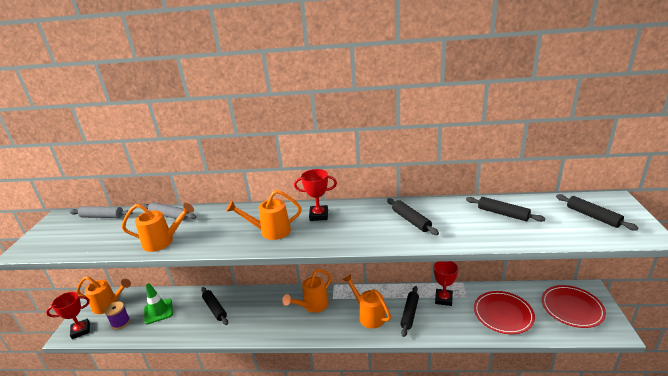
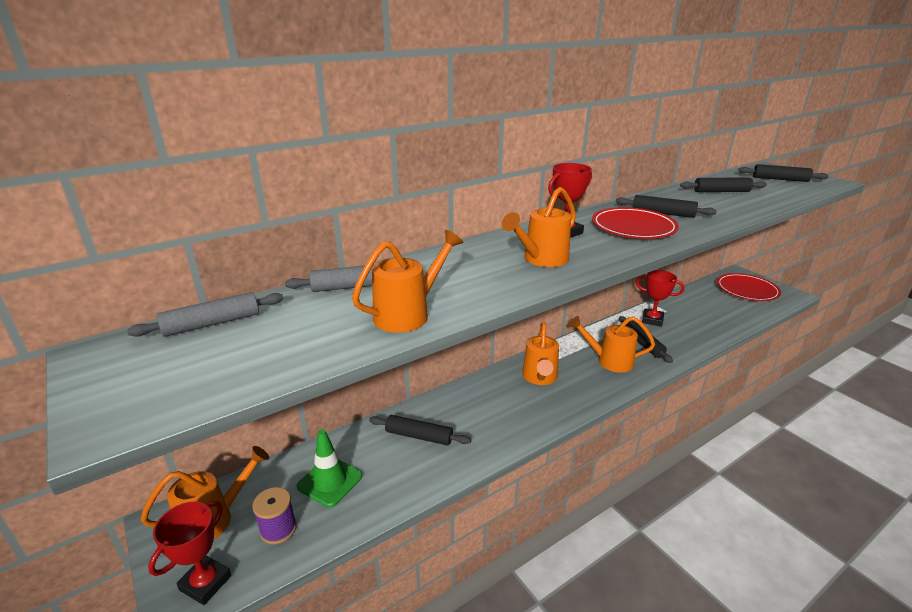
camera: 40 degrees left, 0 degrees up
red trophy [434,261,458,306] -> red trophy turned 45 degrees counterclockwise [636,270,685,327]
red plate [474,291,535,334] -> red plate moved to [592,207,679,239]

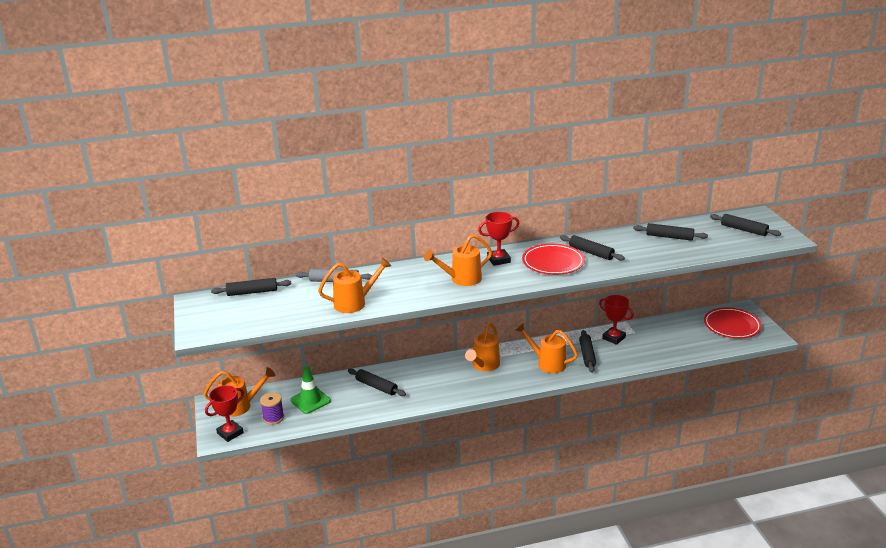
camera: 20 degrees right, 0 degrees up
grey rolling pin [127,292,283,337] -> black rolling pin [211,278,292,296]

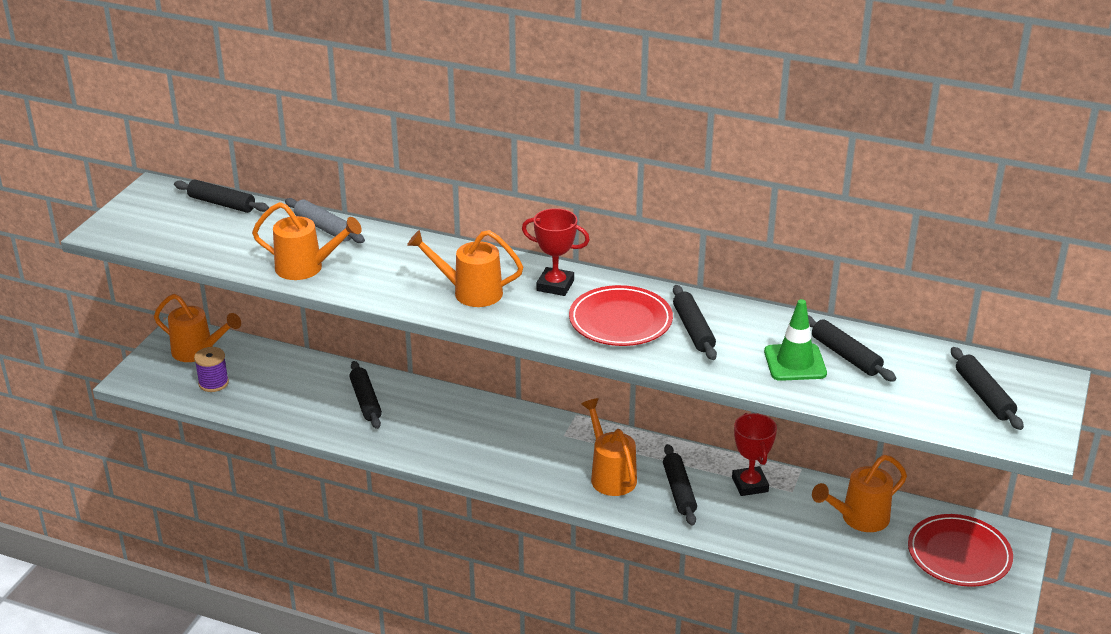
camera: 35 degrees right, 5 degrees up
red trophy [205,385,244,442] -> none
green traffic cone [290,365,331,414] -> green traffic cone moved to [764,299,827,381]
orange watering can [465,323,500,371] -> orange watering can moved to [812,455,907,532]
black rolling pin [579,330,596,373] -> black rolling pin turned 45 degrees counterclockwise [663,444,697,526]

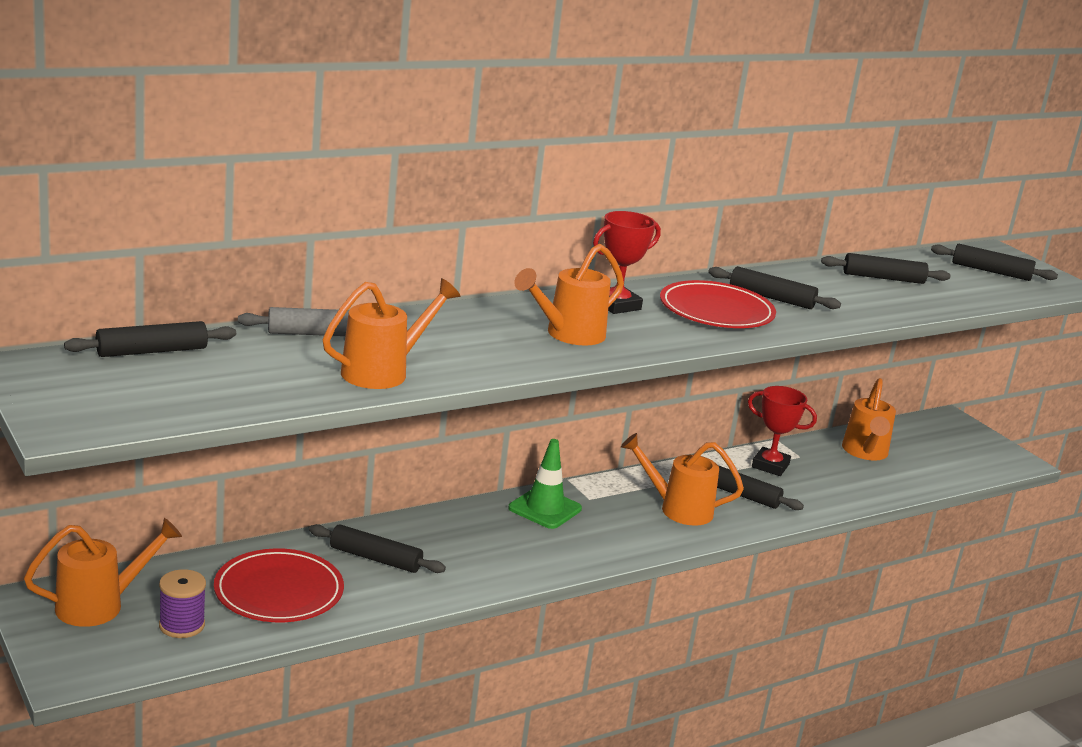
camera: 55 degrees left, 10 degrees down
green traffic cone [764,299,827,381] -> green traffic cone moved to [508,439,582,529]
red plate [908,514,1013,587] -> red plate moved to [214,548,344,622]

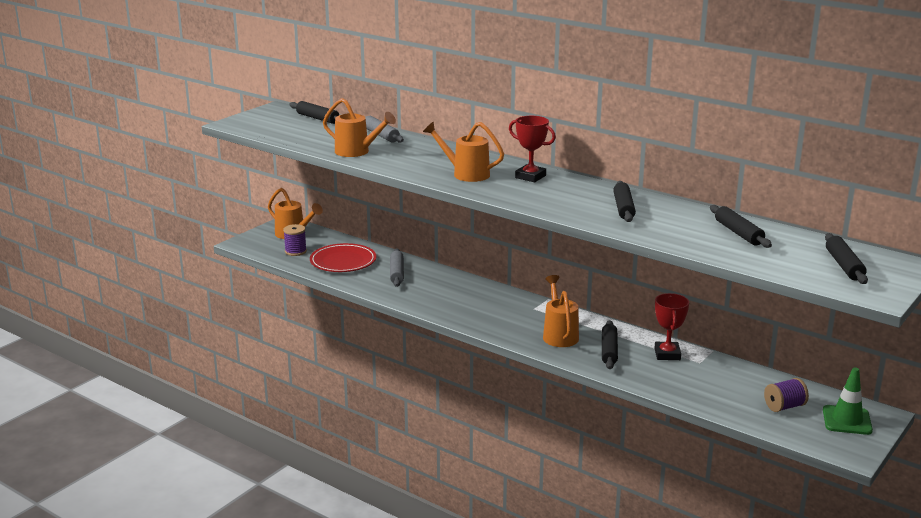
camera: 70 degrees right, 0 degrees up
black rolling pin [309,524,446,573] -> grey rolling pin [390,249,404,287]
green traffic cone [508,439,582,529] -> green traffic cone moved to [823,367,873,435]
red plate [660,280,776,328] -> none
orange watering can [842,378,896,460] -> none
none -> purple spool [764,378,809,412]

